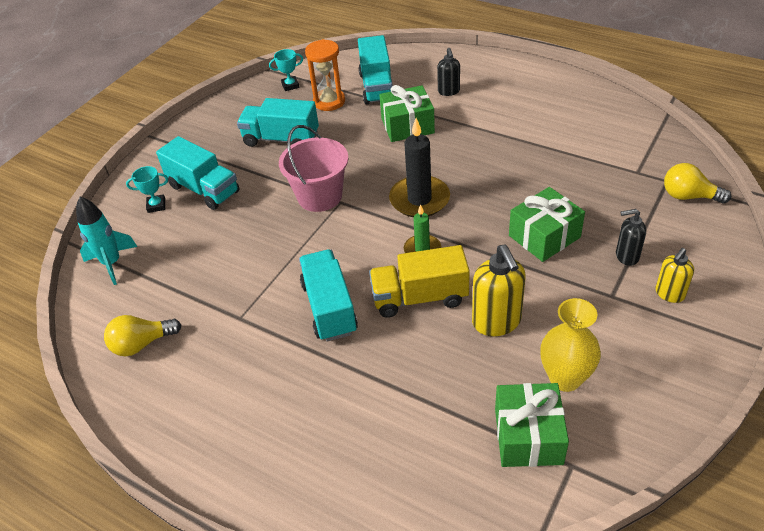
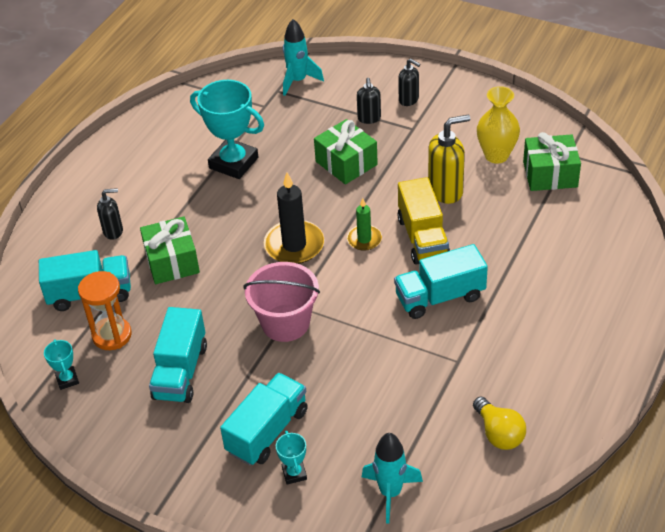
camera: 95 degrees left, 0 degrees up
yellow soap dispenser [655,248,694,303] -> black soap dispenser [398,58,421,106]
yellow light bulb [664,163,731,204] -> turquoise rocket [283,19,324,96]
none -> turquoise trophy [190,80,264,179]

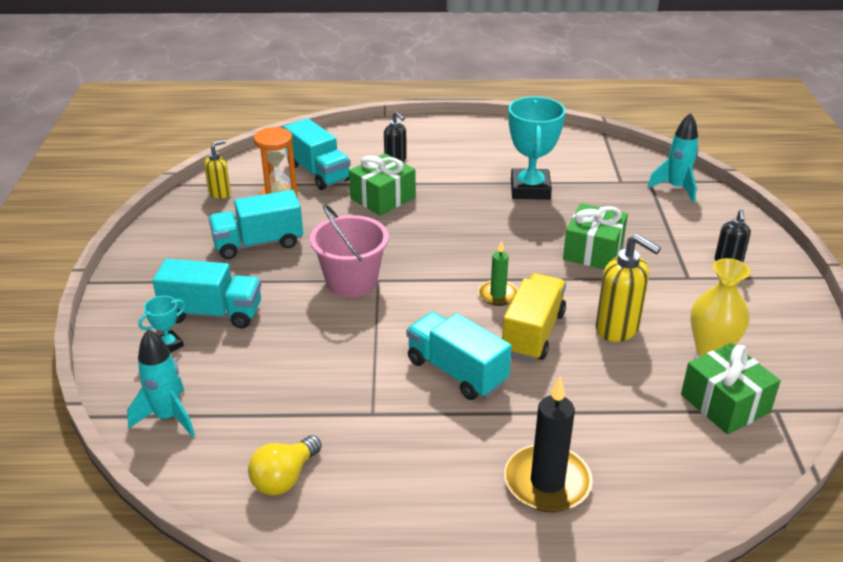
camera: 60 degrees right, 10 degrees down
turquoise trophy [44,339,79,390] -> yellow soap dispenser [204,140,231,199]
black candle [264,172,324,264] -> black candle moved to [504,376,593,512]
black soap dispenser [357,78,381,124] -> none
yellow truck [397,177,450,265] -> yellow truck turned 150 degrees clockwise [502,273,566,361]

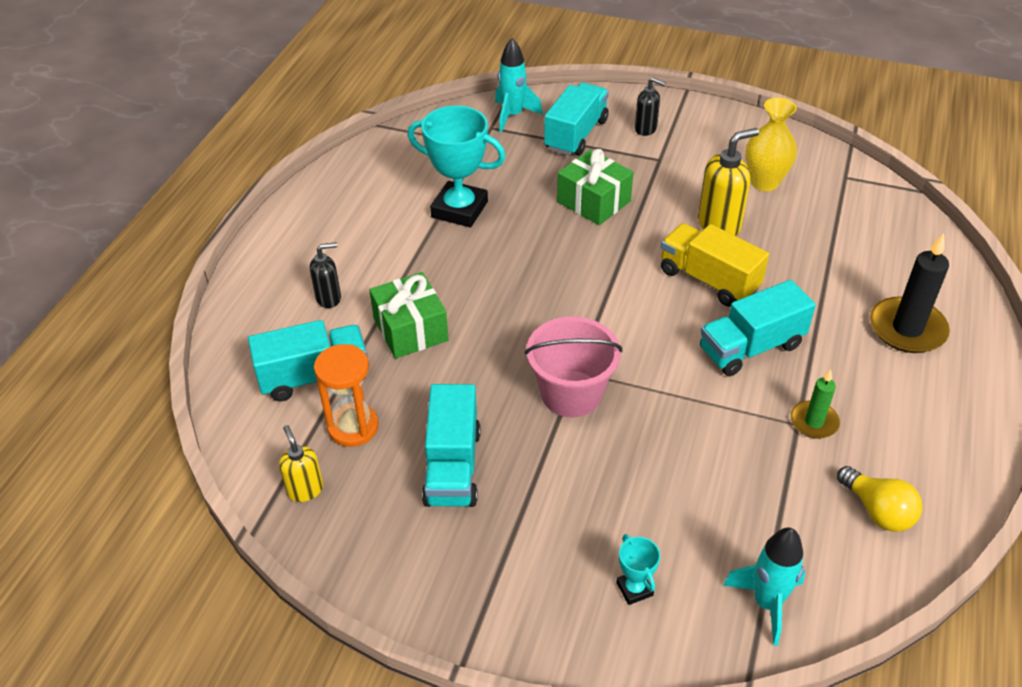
camera: 70 degrees left, 10 degrees up
turquoise truck [153,259,261,328] -> turquoise truck moved to [544,83,609,156]
green candle [478,240,518,306] -> green candle moved to [791,370,840,439]
green gift [681,343,781,434] -> none

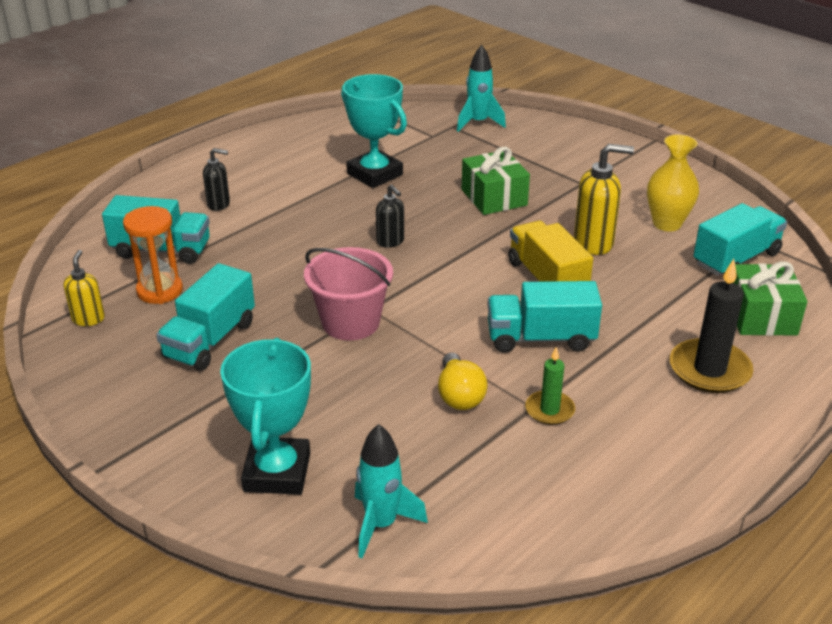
camera: 25 degrees right, 10 degrees down
green gift [369,272,449,359] -> green gift moved to [733,262,807,336]
turquoise truck [544,83,609,156] -> turquoise truck moved to [693,203,787,276]
turquoise trophy [616,534,660,605] -> turquoise trophy [220,338,311,495], size x2.17
black soap dispenser [635,77,666,136] -> black soap dispenser moved to [376,184,404,248]
yellow light bulb [837,466,922,532] -> yellow light bulb moved to [438,353,488,410]

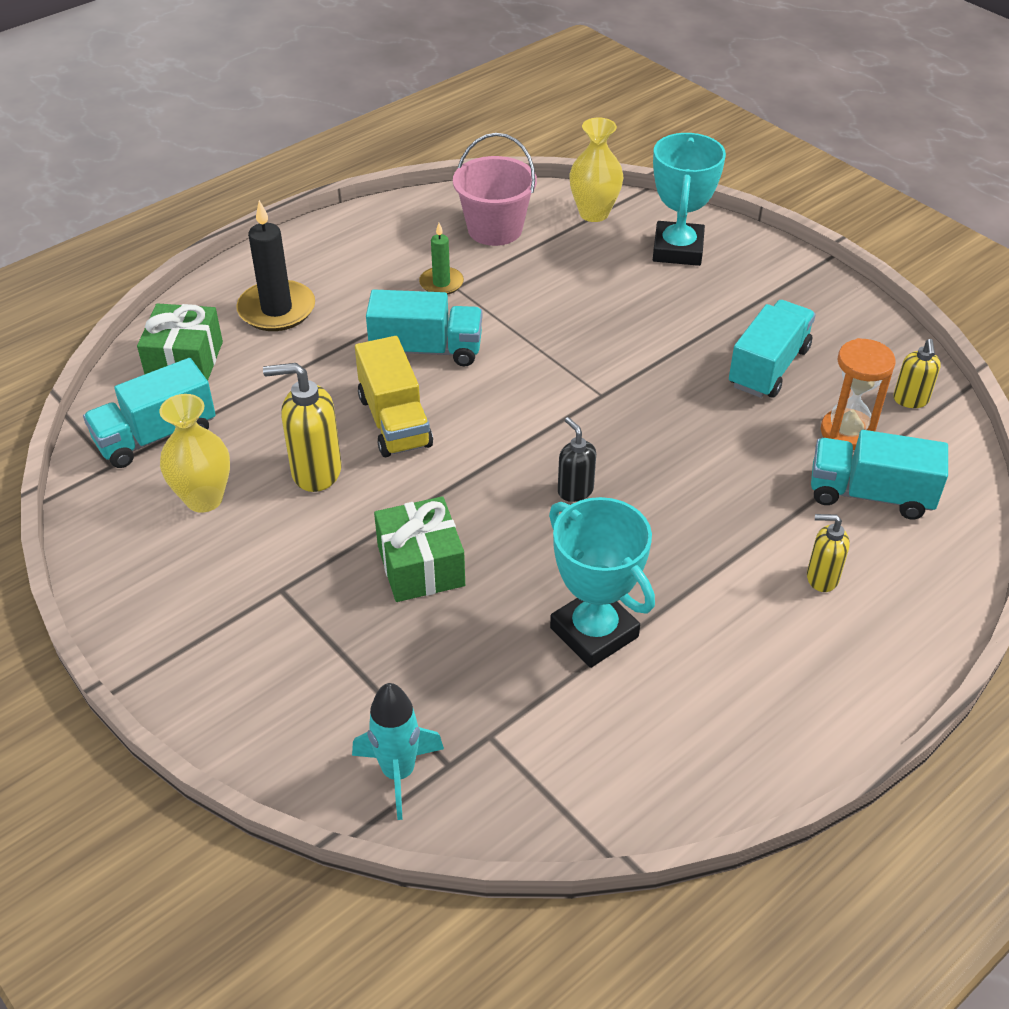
camera: 175 degrees left, 10 degrees up
black soap dispenser [203,148,230,211] -> yellow soap dispenser [807,514,850,592]
pink bucket [304,247,393,341] -> pink bucket moved to [453,133,537,246]
turquoise rocket [355,424,428,558] -> yellow vase [569,118,624,222]
yellow light bulb [438,353,488,410] -> none

